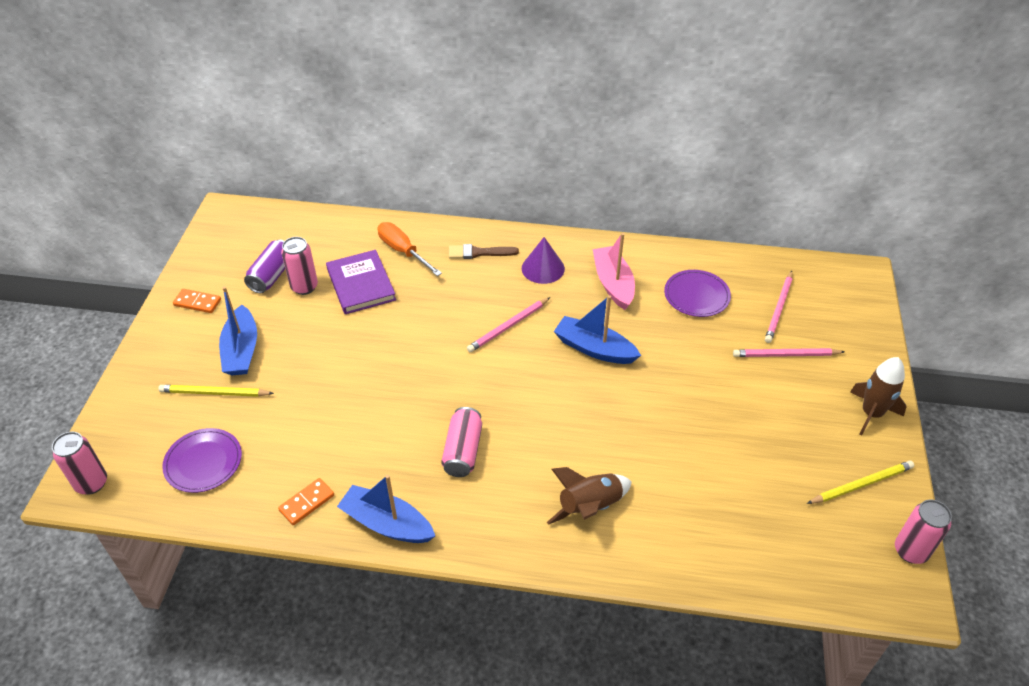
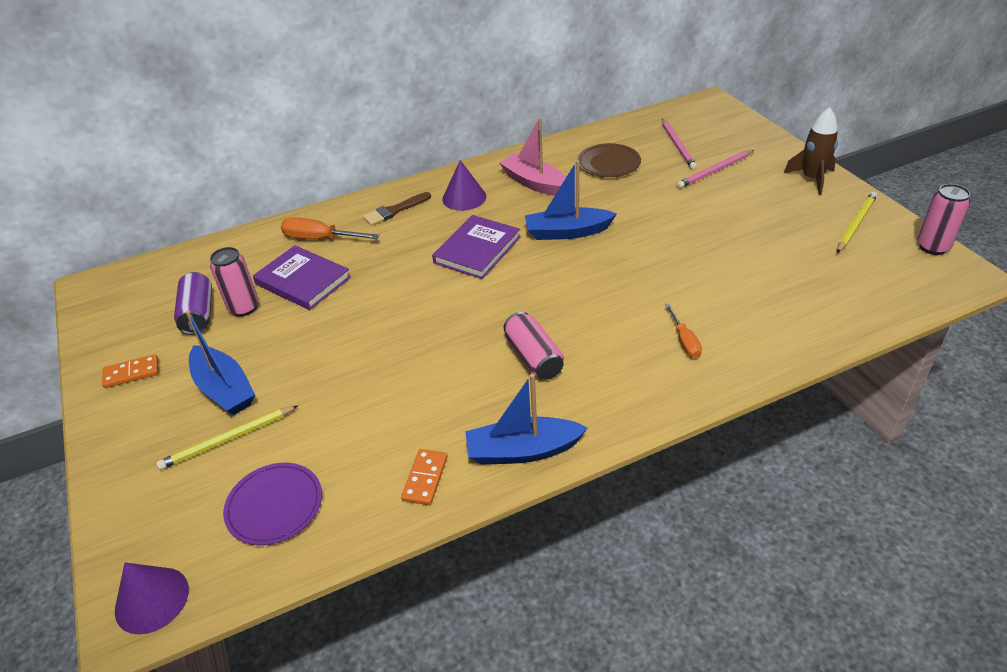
camera: 30 degrees left, 5 degrees down
pink can [52,432,107,495] -> purple cone [115,563,189,635]
pink pencil [467,297,550,352] -> purple book [432,215,521,279]
brown rocket [547,467,632,525] -> orange screwdriver [665,303,702,358]
purple plate [664,270,731,317] -> brown plate [577,143,641,177]

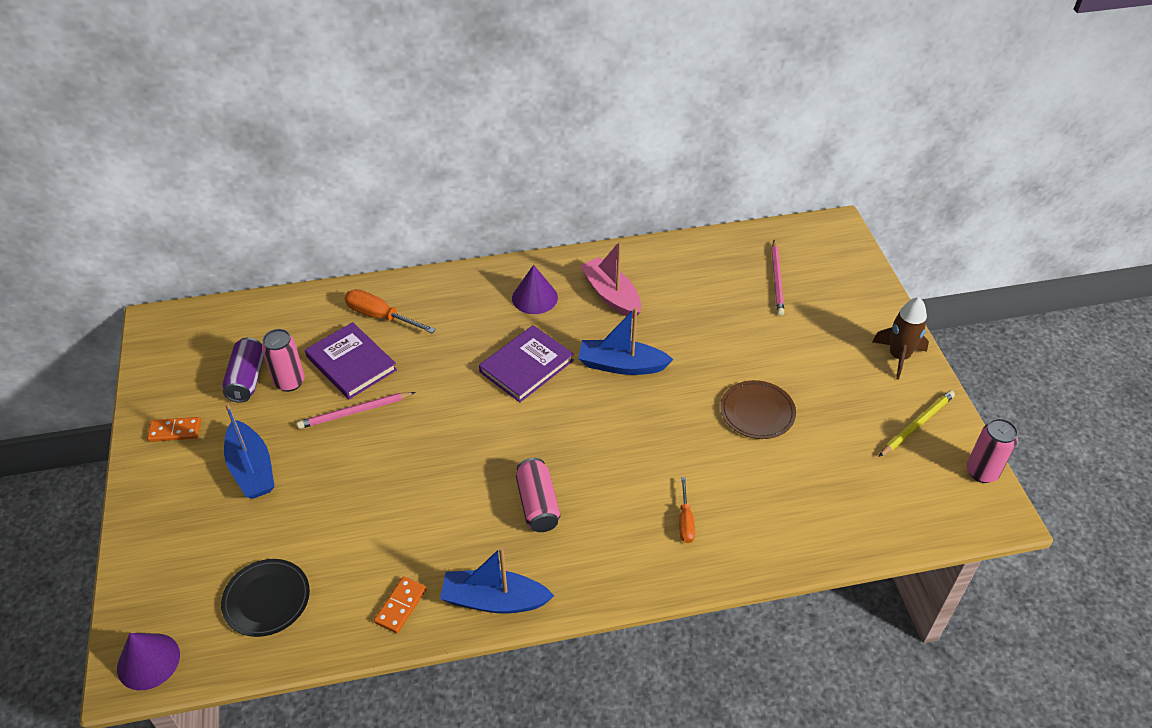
camera: 10 degrees right, 5 degrees up
yellow pencil [156,405,299,470] -> none
purple plate [223,463,322,545] -> black plate [221,559,310,637]
brown brush [363,192,431,226] -> none
brown plate [577,143,641,177] -> brown plate moved to [720,380,796,439]
pink pencil [677,150,754,188] -> pink pencil moved to [297,392,416,429]

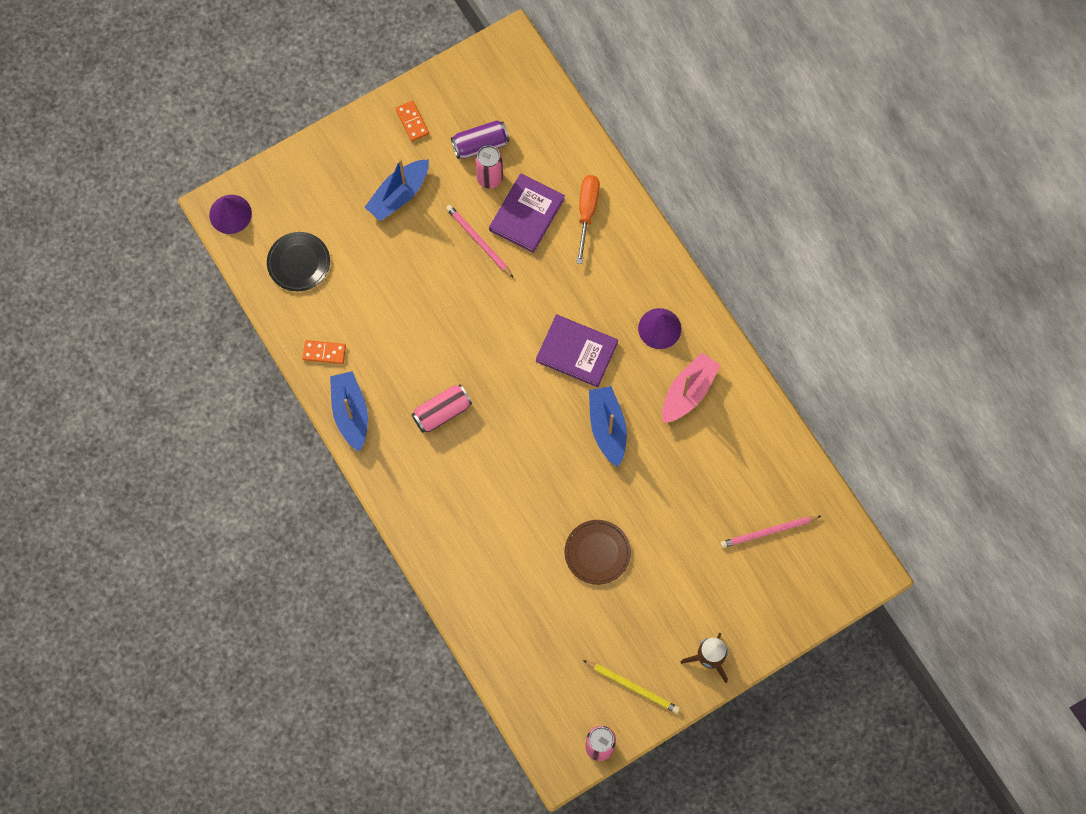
camera: 70 degrees right, 25 degrees up
orange screwdriver [679,477,695,543] -> none

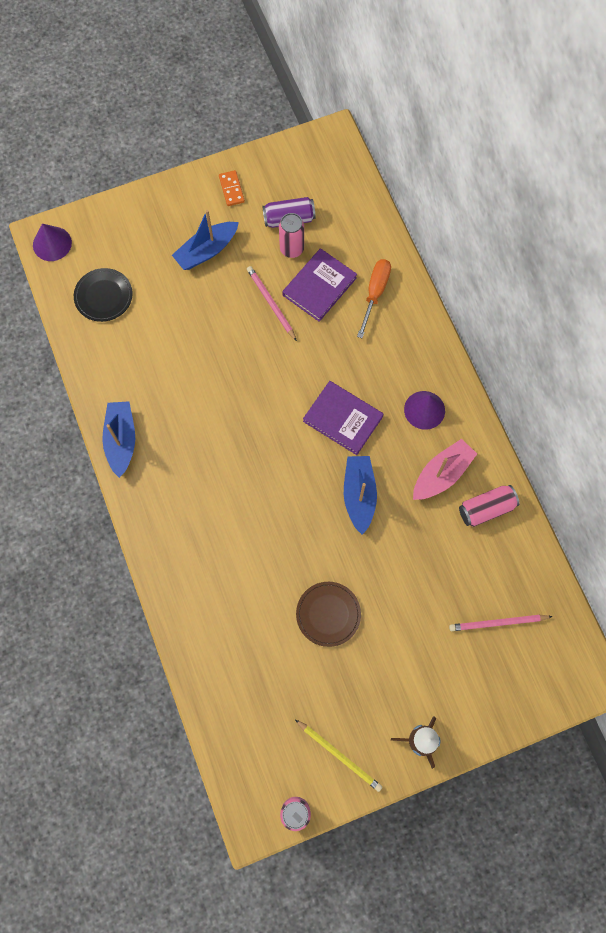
camera: 10 degrees right, 0 degrees up
orange domino [303,340,346,364] -> none
pink can [412,384,472,433] -> pink can moved to [459,485,519,527]

